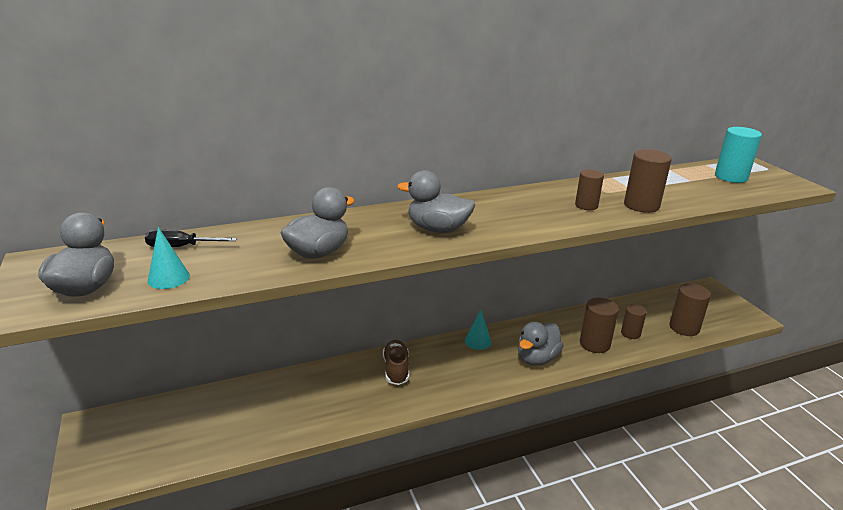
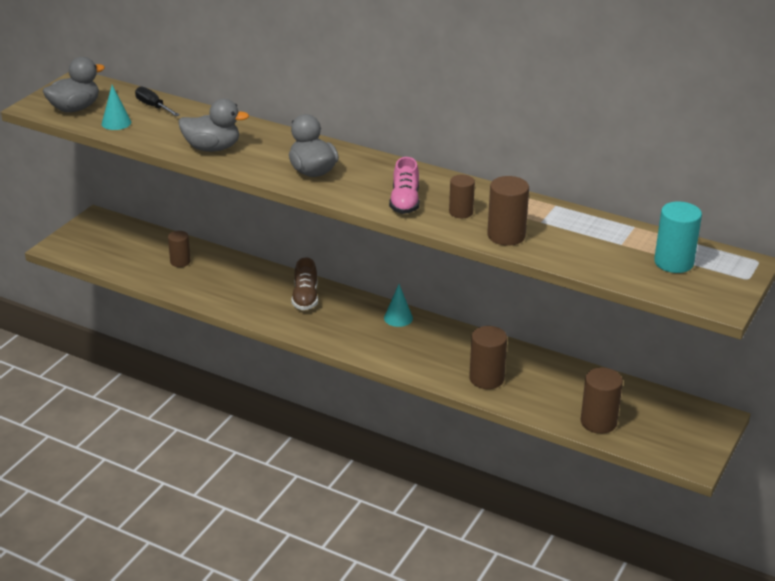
camera: 50 degrees right, 5 degrees up
brown shoe [383,340,409,385] -> brown shoe turned 135 degrees clockwise [291,257,318,310]
grey duck [518,322,563,366] -> none
brown cylinder [621,304,647,339] -> brown cylinder moved to [168,231,191,267]
none -> pink shoe [389,157,420,214]

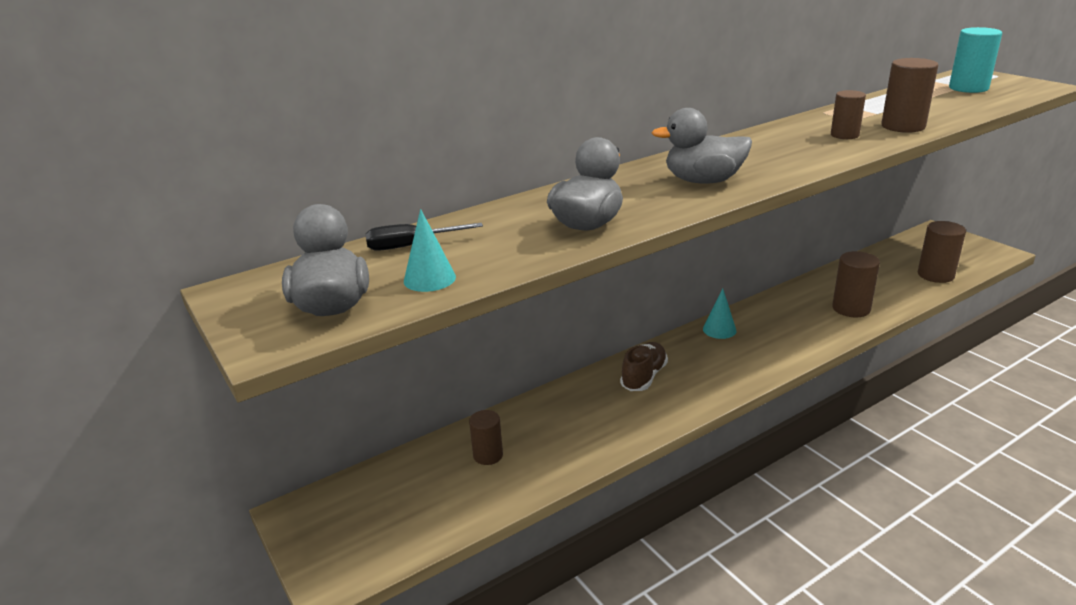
camera: 60 degrees left, 5 degrees down
brown shoe [291,257,318,310] -> brown shoe turned 90 degrees counterclockwise [620,342,668,391]
pink shoe [389,157,420,214] -> none

